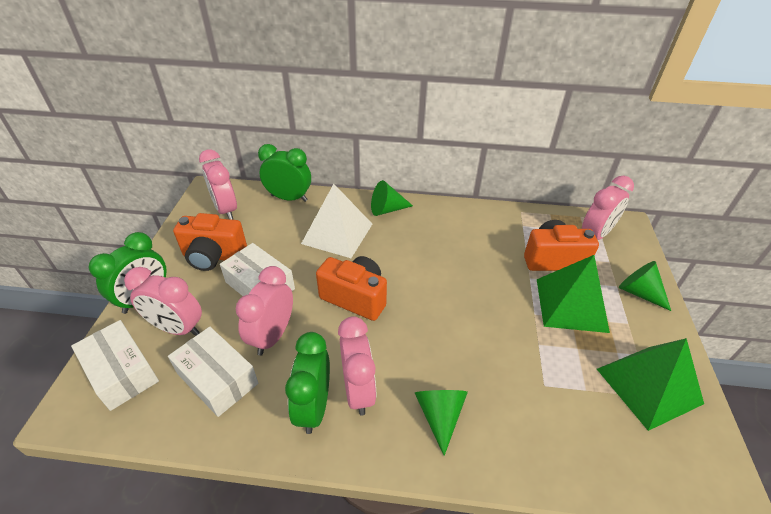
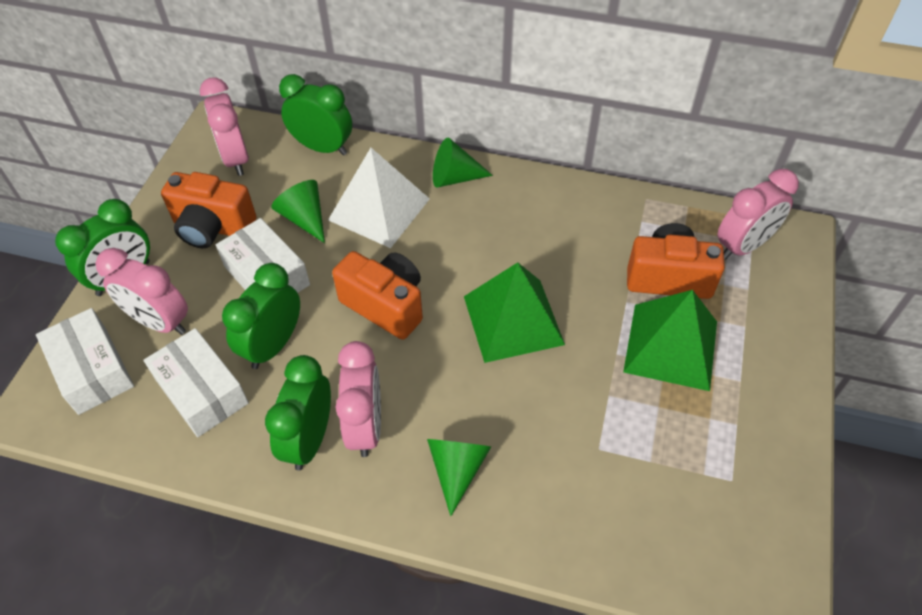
camera: 10 degrees right, 10 degrees up
pink clock [236,266,293,356] -> green clock [222,263,300,369]
green pyramid [597,338,704,431] -> green pyramid moved to [464,262,565,363]
green cone [619,261,671,311] -> green cone moved to [271,180,325,243]

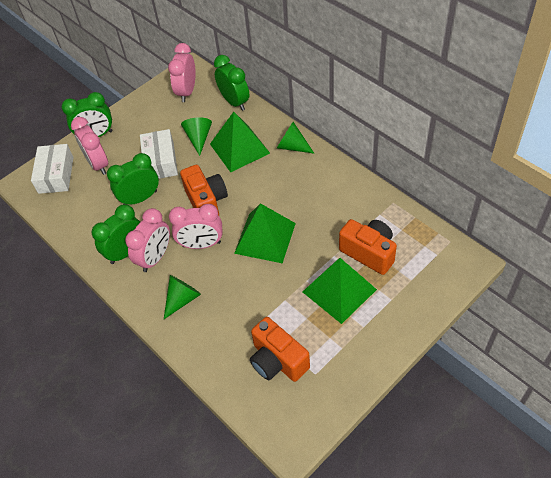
camera: 35 degrees right, 0 degrees up
white box [143,328,249,437] -> none
orange camera [161,172,256,248] -> orange camera moved to [250,317,310,382]
white pyramid [328,148,430,248] -> green pyramid [210,112,270,172]
pink clock [717,169,799,260] -> pink clock moved to [169,204,223,249]

